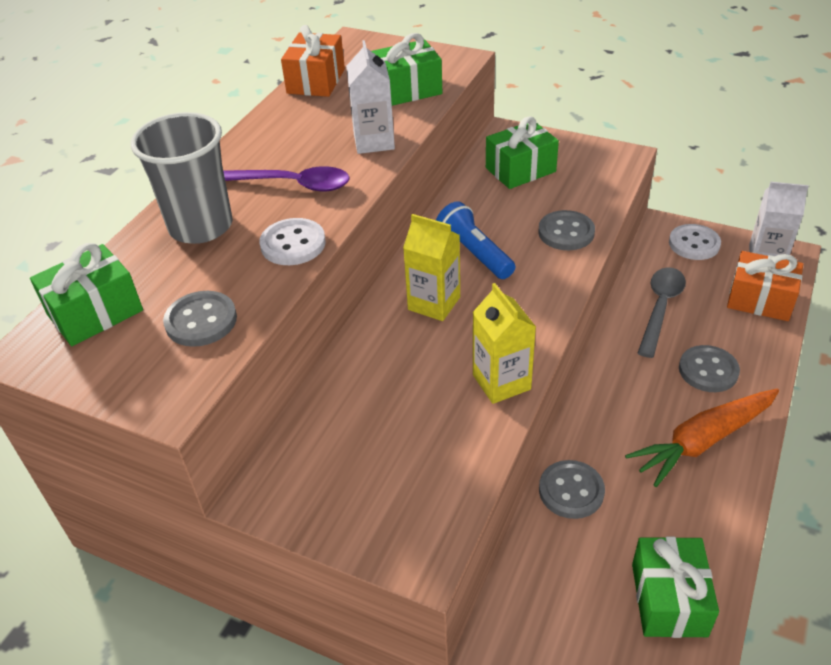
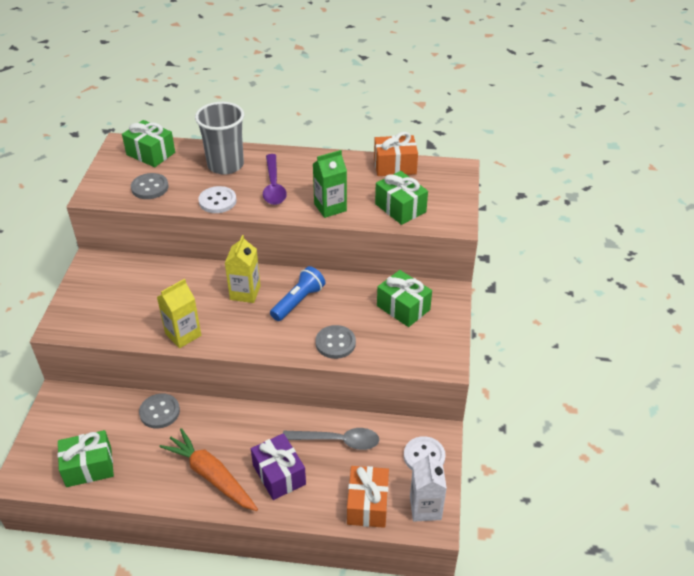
camera: 70 degrees right, 0 degrees up
white carton [346,40,395,154] -> green carton [313,150,347,218]
grey button [679,345,740,392] -> purple gift [251,433,306,500]

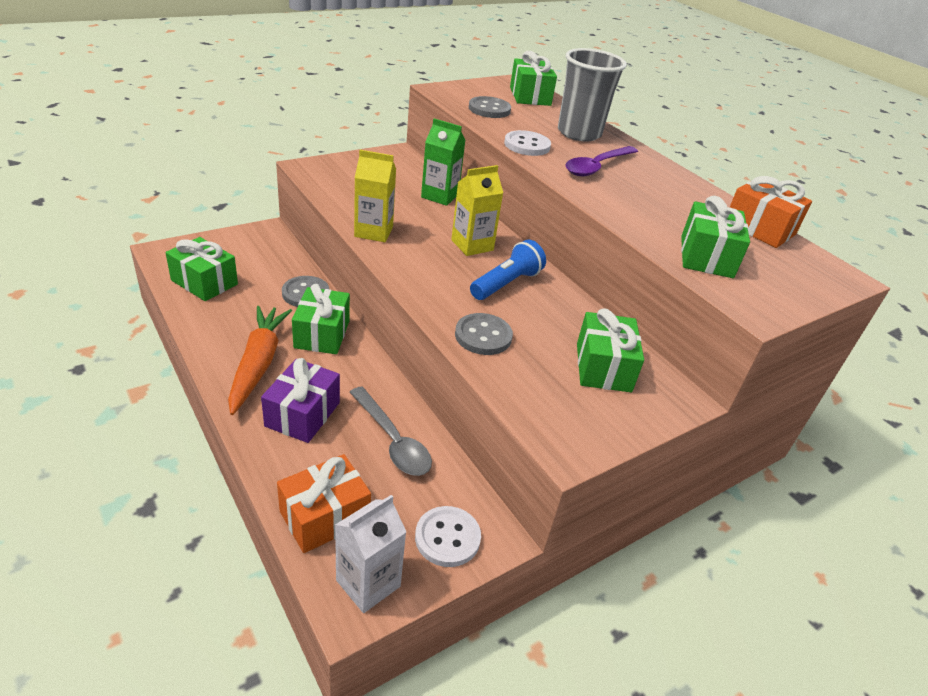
camera: 45 degrees right, 5 degrees down
blue flashlight [270,266,325,321] -> blue flashlight turned 45 degrees counterclockwise [470,240,546,300]
green carton [313,150,347,218] -> green carton moved to [421,118,466,206]
none -> green gift [292,284,350,354]

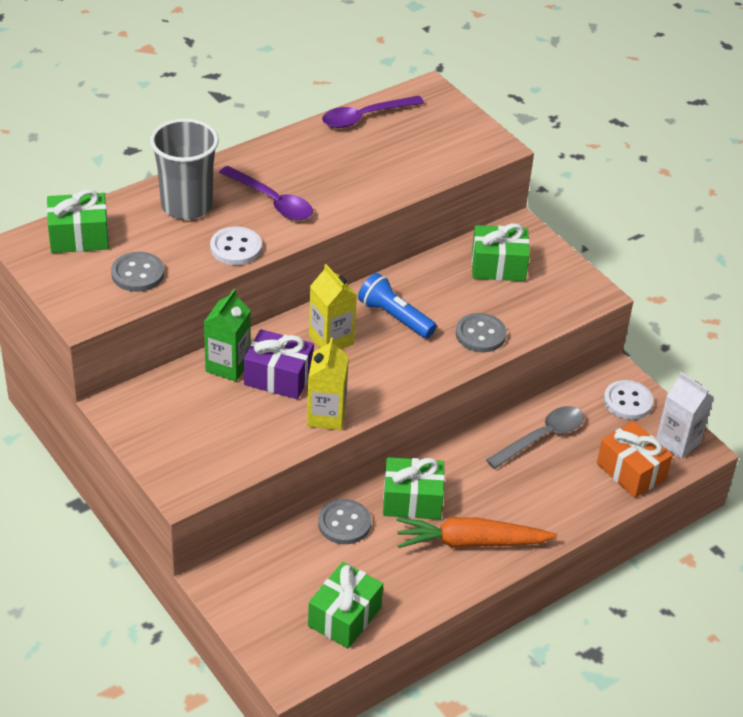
camera: 90 degrees left, 5 degrees up
purple gift [261,358,340,443] -> purple gift moved to [244,329,314,399]
green gift [681,196,750,278] -> none
orange gift [730,176,812,248] -> purple spoon [322,96,424,128]

